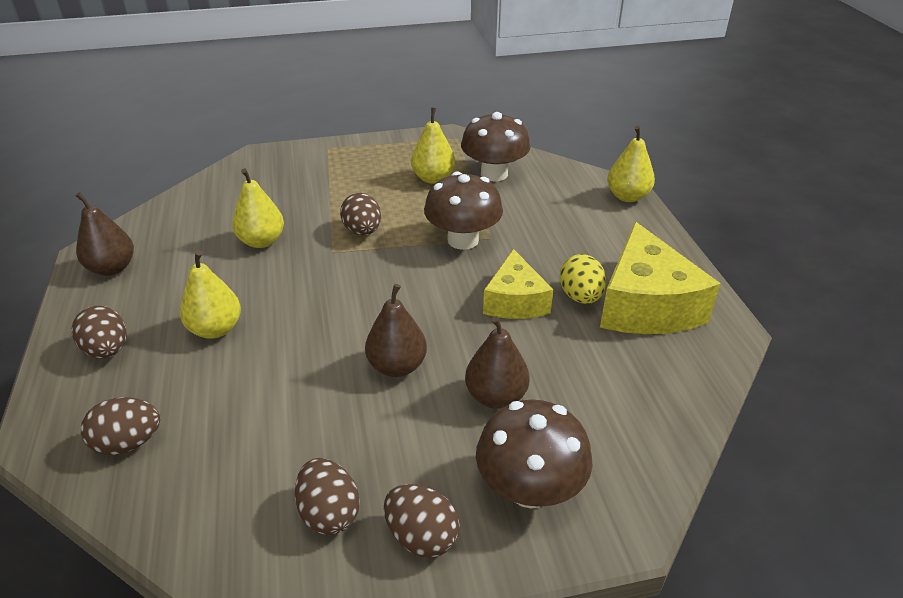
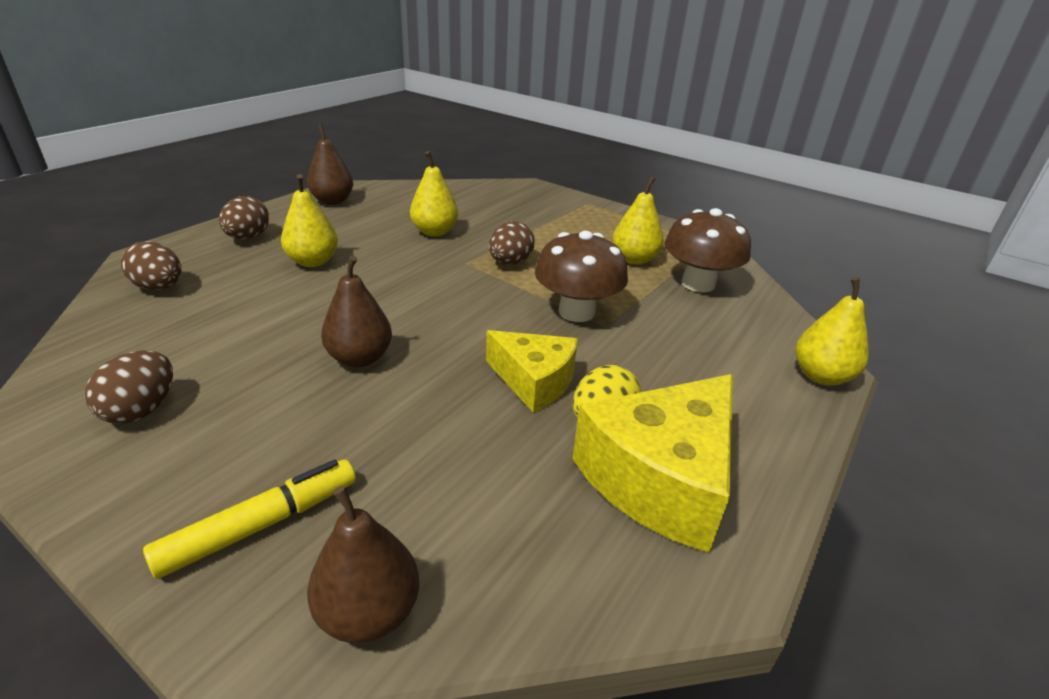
camera: 45 degrees right, 5 degrees down
brown egg [384,484,460,558] -> none
brown pear [465,316,530,409] -> brown pear moved to [307,485,419,643]
brown mushroom [476,400,593,508] -> yellow marker [143,459,356,579]
yellow cheese [483,249,553,319] -> yellow cheese turned 105 degrees counterclockwise [486,330,578,413]

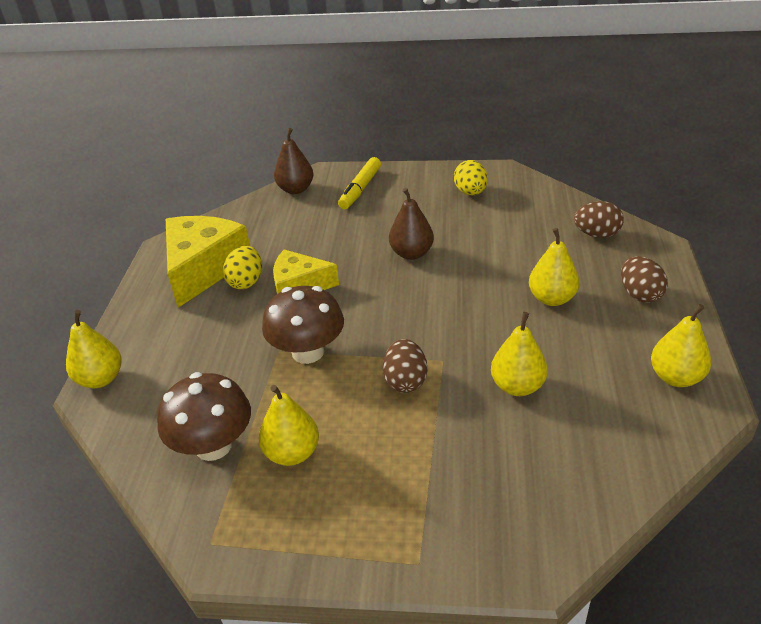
camera: 155 degrees right, 5 degrees up
brown egg [85,350,173,424] -> yellow egg [454,160,488,195]
brown pear [307,124,353,205] -> yellow pear [651,304,711,387]

